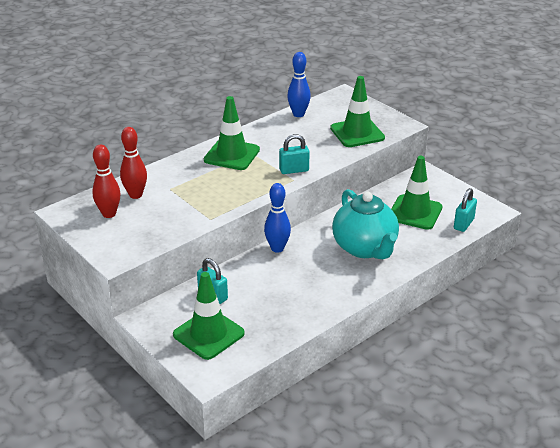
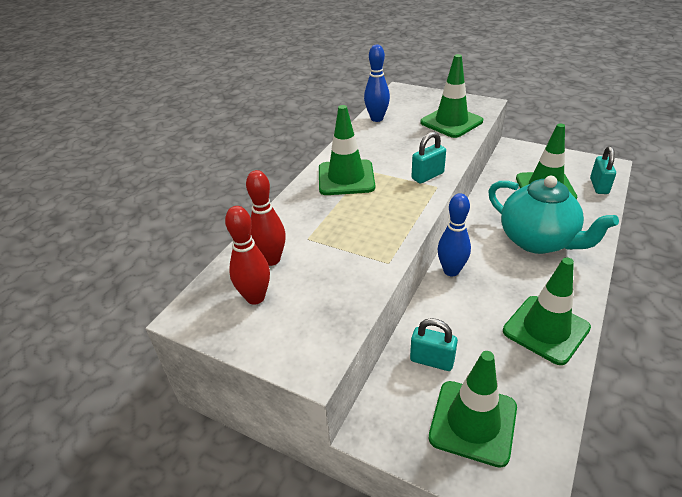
camera: 20 degrees left, 5 degrees up
none -> green traffic cone [503,257,591,365]

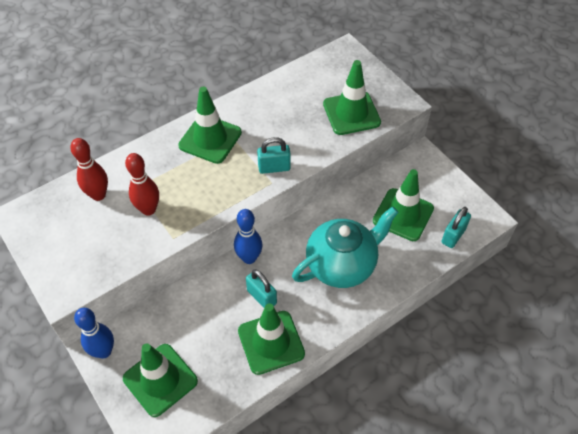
camera: 25 degrees right, 15 degrees up
red bowling pin [225,206,270,305] -> red bowling pin moved to [125,153,159,216]
blue bowling pin [364,44,390,122] -> blue bowling pin moved to [74,308,114,359]
turquoise padlock [410,318,458,371] -> turquoise padlock moved to [246,269,277,308]
turquoise teapot [488,176,619,254] -> turquoise teapot turned 105 degrees counterclockwise [292,207,399,288]

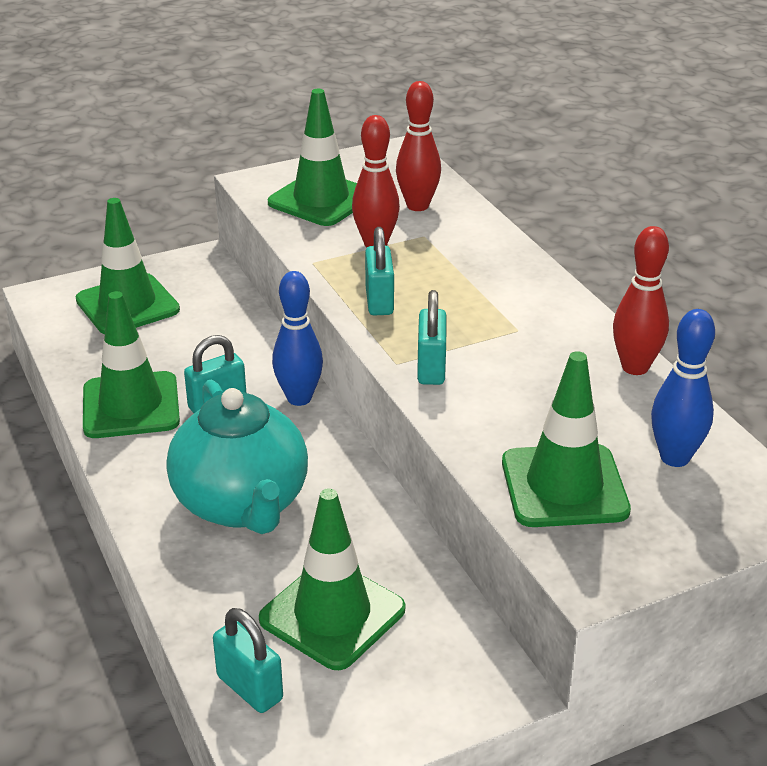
camera: 100 degrees right, 20 degrees down
blue bowling pin [74,308,114,359] -> blue bowling pin moved to [651,309,715,467]
green traffic cone [178,87,242,164] -> green traffic cone moved to [268,89,357,226]
none -> turquoise padlock [365,227,394,315]
none -> red bowling pin [613,226,669,375]

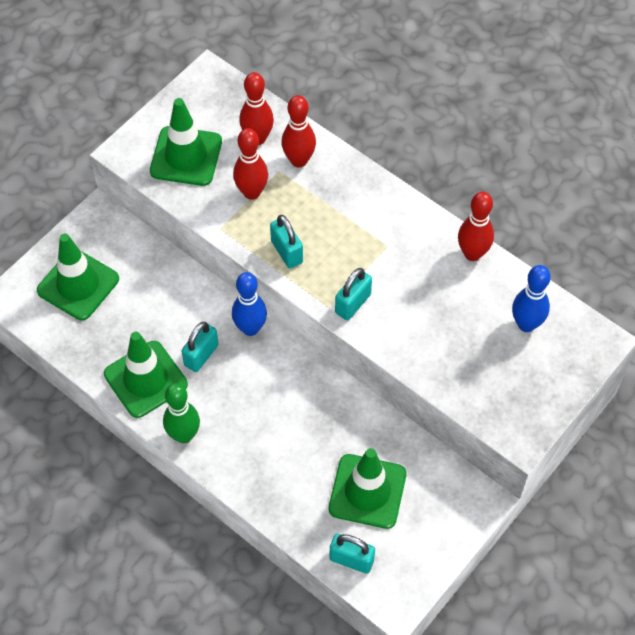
camera: 25 degrees left, 25 degrees up
turquoise teapot [166,380,308,534] -> none
turquoise padlock [417,290,446,385] -> turquoise padlock turned 60 degrees clockwise [335,268,372,320]
green traffic cone [502,351,631,527] -> none
none -> green bowling pin [163,383,200,443]
none -> red bowling pin [282,95,316,167]

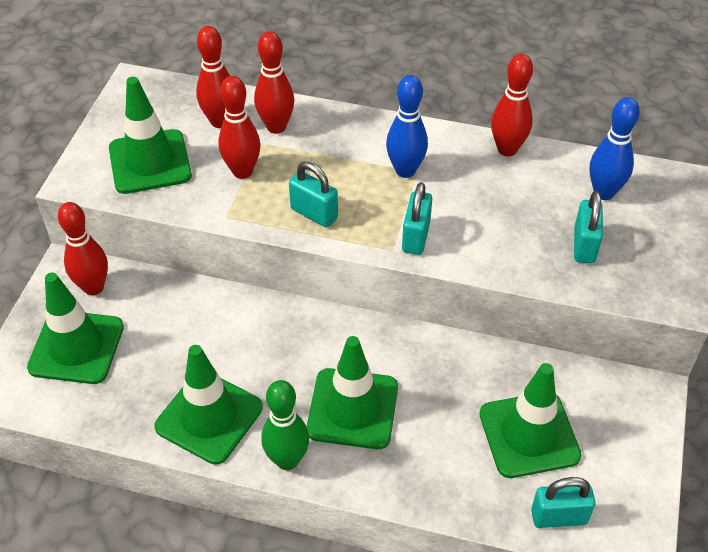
camera: 25 degrees left, 10 degrees down
turquoise padlock [182,322,218,372] -> turquoise padlock moved to [574,191,603,263]
blue bowling pin [232,272,267,336] -> blue bowling pin moved to [386,75,428,178]
none -> red bowling pin [58,202,108,295]
none -> green traffic cone [306,336,398,449]

